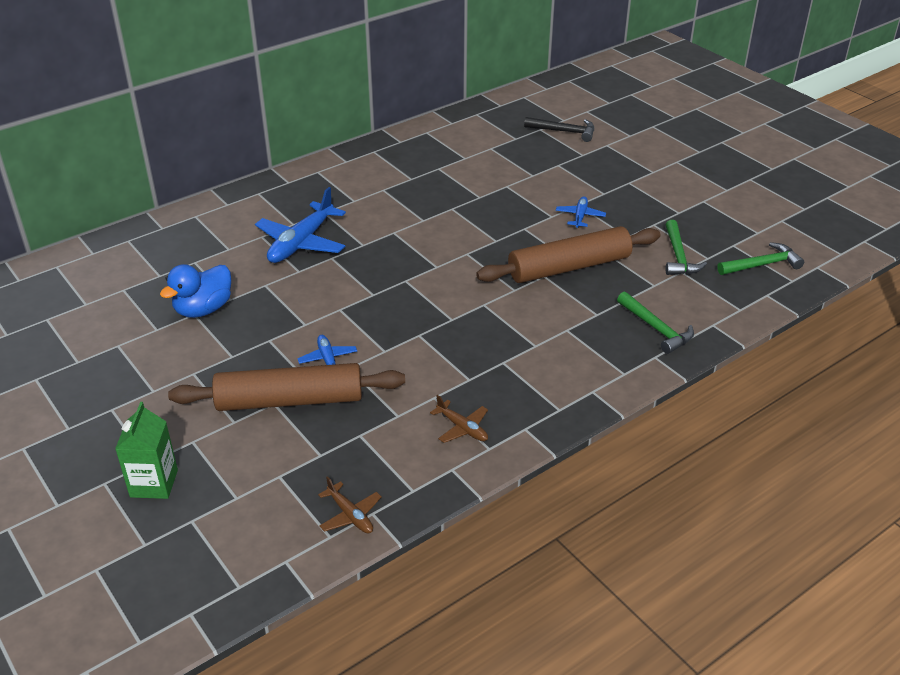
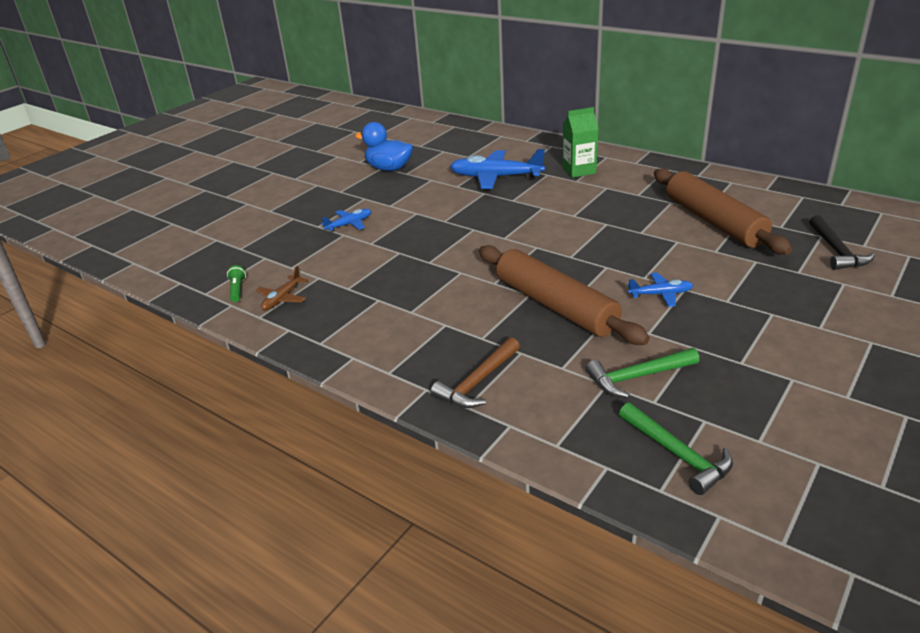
camera: 75 degrees right, 5 degrees down
green carton [115,402,178,499] -> green carton moved to [562,107,599,178]
brown rolling pin [168,363,405,411] -> brown rolling pin moved to [654,168,792,255]
brown plane [318,476,382,533] -> none
green hammer [617,292,694,354] -> brown hammer [431,337,520,408]
none -> green flashlight [227,265,246,302]

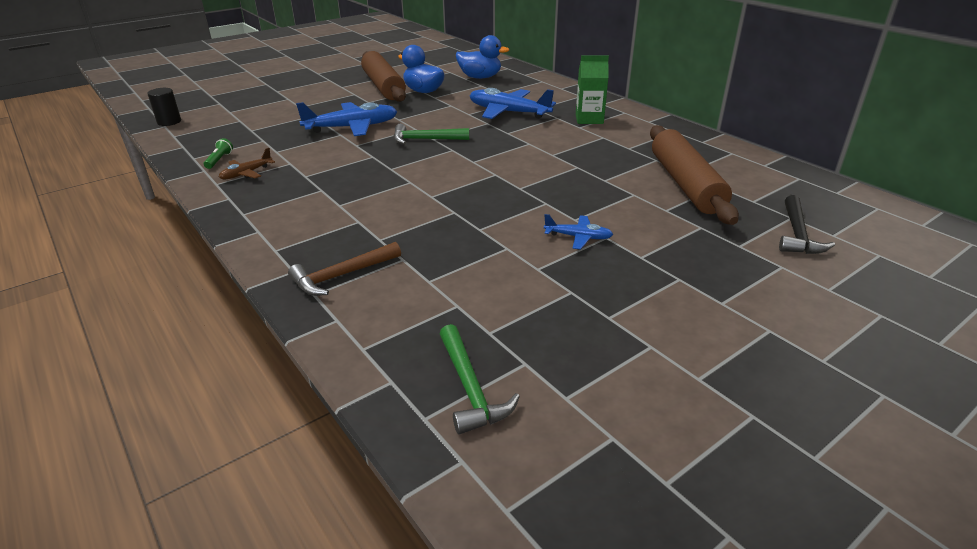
camera: 15 degrees right, 0 degrees up
blue plane [321,209,371,231] -> blue plane [296,102,398,136], size x1.94
brown rolling pin [479,245,650,345] -> brown rolling pin moved to [361,51,406,102]
green hammer [586,348,699,398] -> green hammer moved to [394,124,469,144]
none -> black cylinder [147,88,181,126]
none -> blue duck [456,35,509,79]

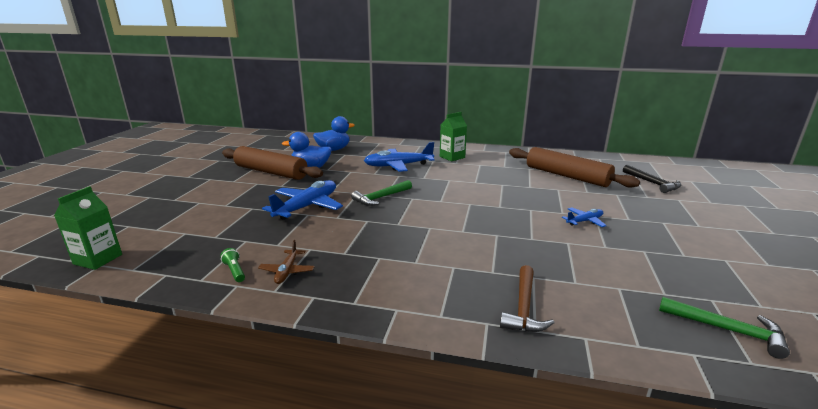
camera: 40 degrees left, 10 degrees down
black cylinder [147,88,181,126] -> green carton [54,186,122,270]

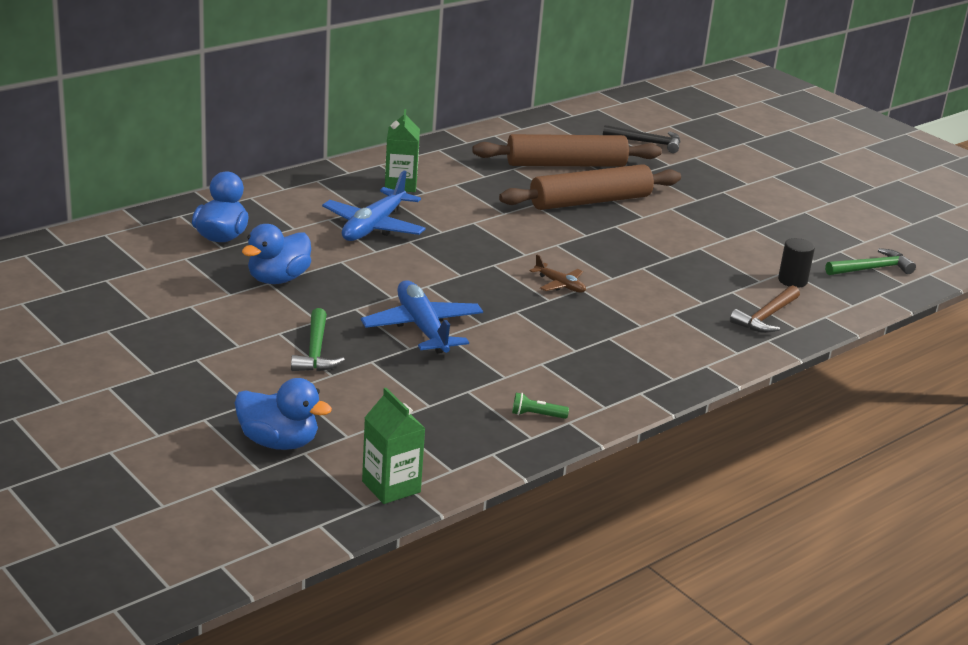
camera: 55 degrees left, 5 degrees up
brown rolling pin [222,146,323,180] -> brown rolling pin moved to [499,164,681,210]
brown plane [258,240,315,284] -> brown plane moved to [530,255,586,293]
green hammer [351,180,412,206] -> green hammer moved to [291,308,345,372]
brown hammer [500,265,554,332] -> brown hammer turned 75 degrees clockwise [730,285,800,333]
blue plane [562,208,607,227] -> none
none -> blue duck [235,378,332,450]
none -> black cylinder [778,238,815,288]

